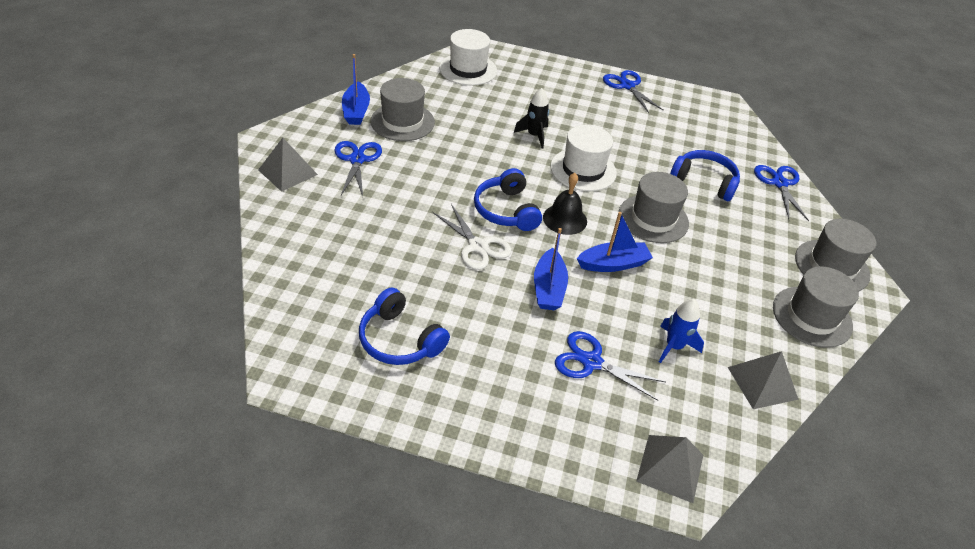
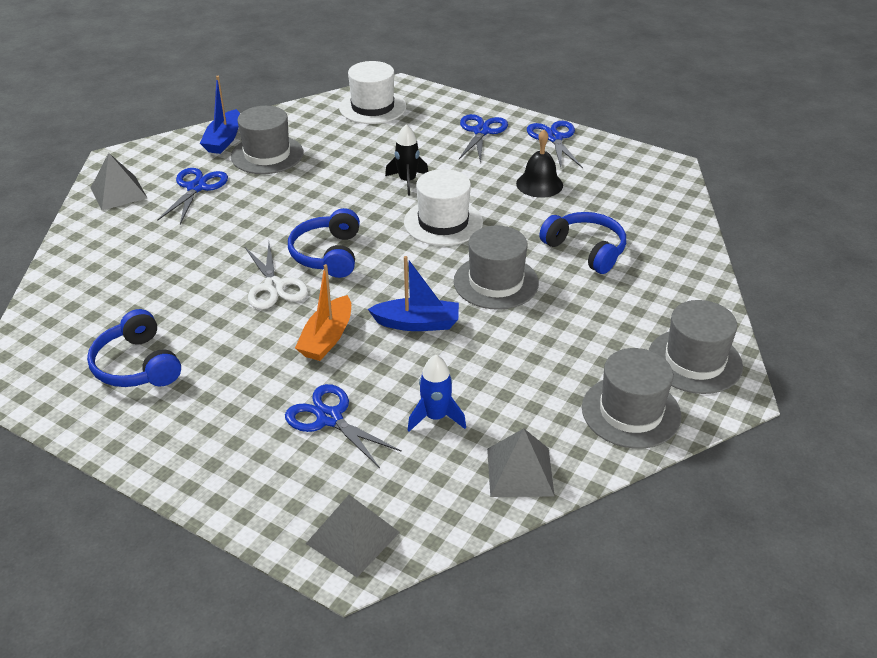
camera: 20 degrees right, 5 degrees down
blue boat [534,228,568,311] -> orange boat [295,264,351,361]
black bell [543,173,587,235] -> black bell moved to [516,130,563,198]
blue scissors [754,165,809,221] -> blue scissors moved to [459,114,508,163]

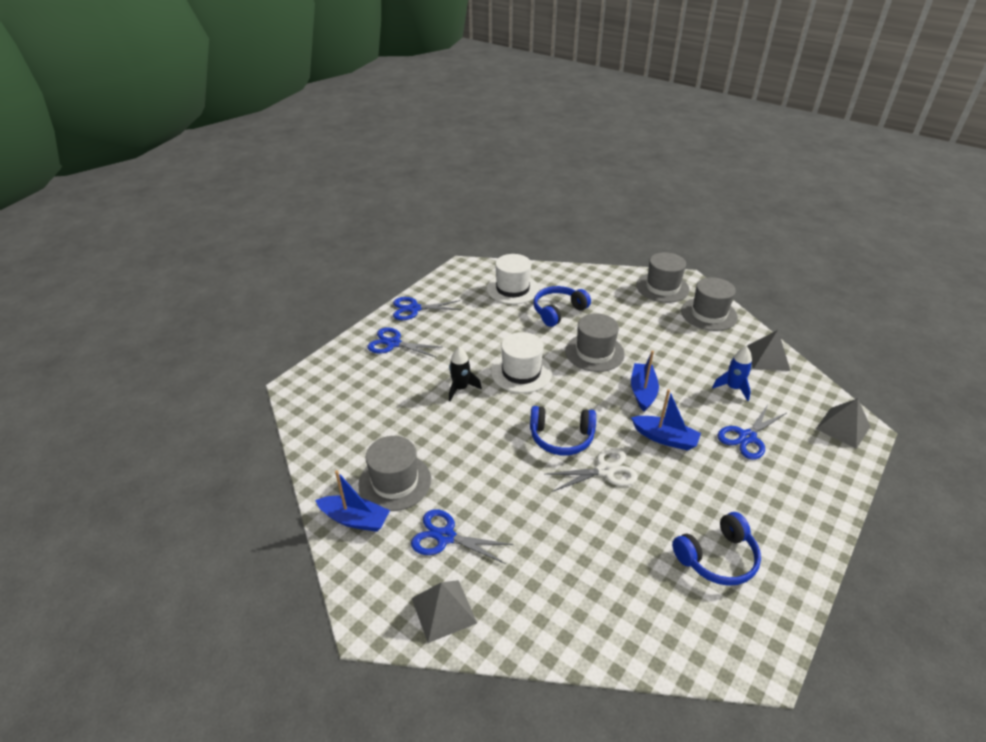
camera: 85 degrees left, 0 degrees up
orange boat [295,264,351,361] -> blue boat [631,389,701,451]
white hat [339,61,406,124] -> white hat moved to [487,254,539,304]
black bell [516,130,563,198] -> none

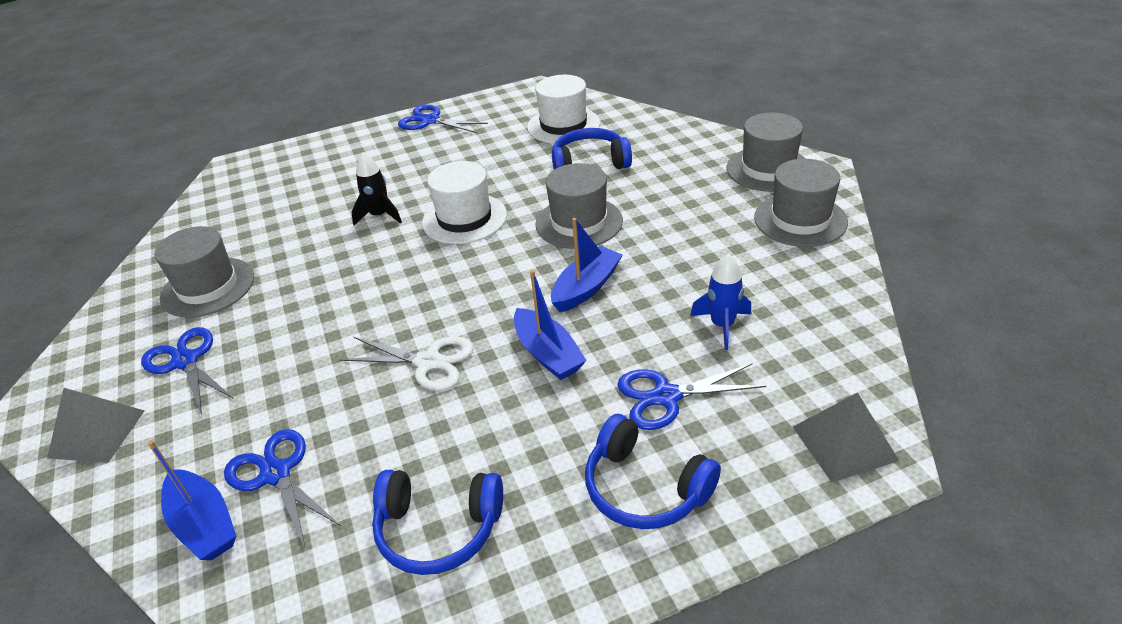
camera: 35 degrees right, 0 degrees up
blue boat [315,470,390,532] -> blue boat moved to [148,440,236,560]
blue scissors [367,327,443,358] -> blue scissors moved to [224,429,341,547]
blue headphones [530,406,596,456] -> blue headphones moved to [585,414,721,529]
grey pyramid [747,330,790,371] -> none

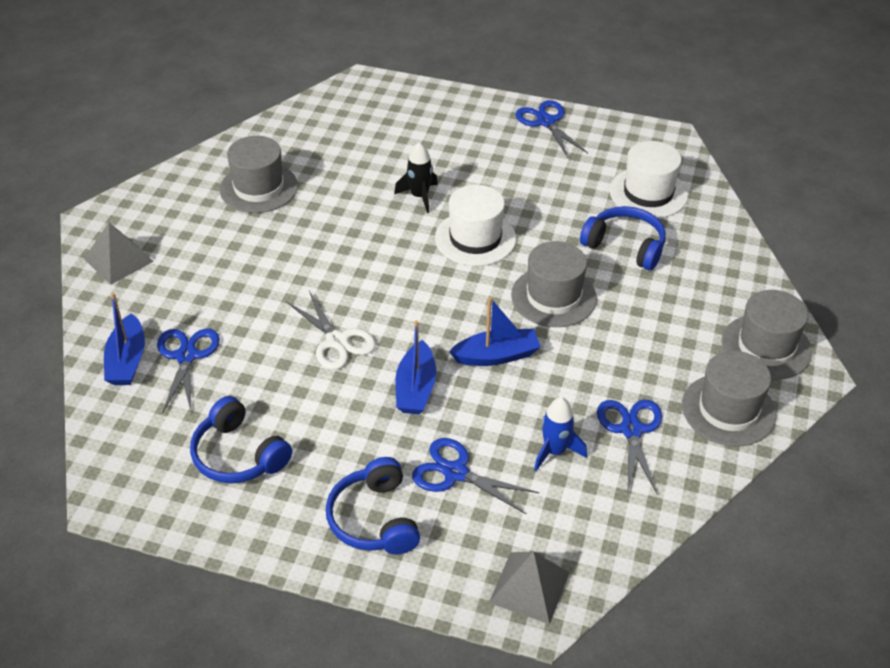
camera: 35 degrees right, 5 degrees up
blue scissors [141,327,234,415] -> blue scissors moved to [597,400,662,495]

